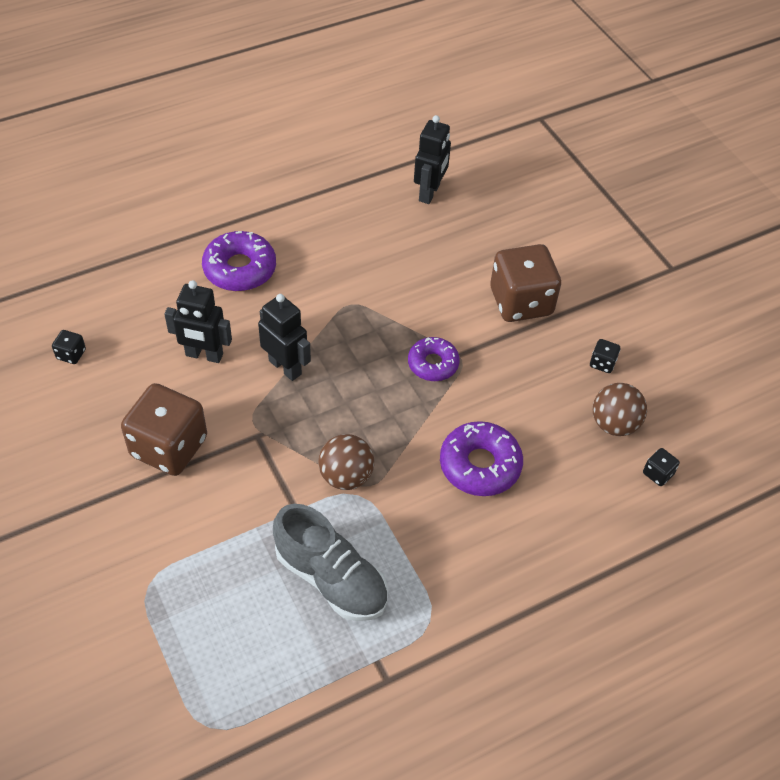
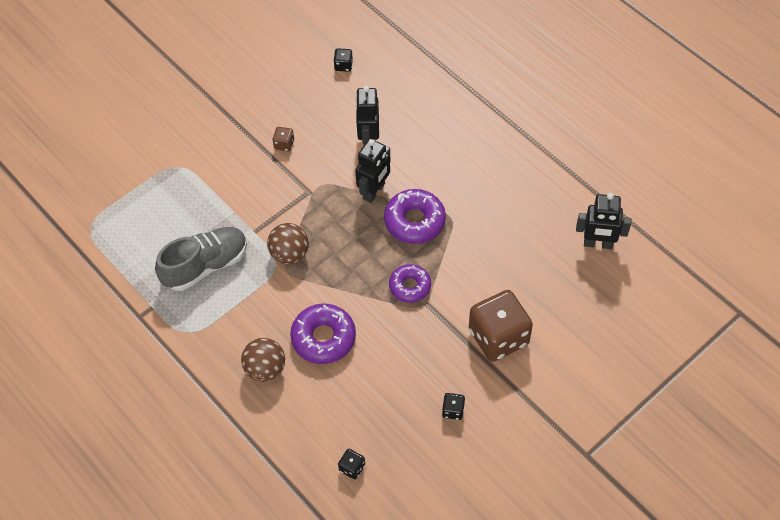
camera: 80 degrees right, 5 degrees up
brown dice [121,383,207,476] -> brown dice [273,127,294,151], size x0.41
purple donut [202,231,276,291] -> purple donut moved to [384,189,446,244]
grey shoe [273,504,388,621] -> grey shoe turned 150 degrees counterclockwise [155,227,247,291]
brown ball [593,383,647,436] -> brown ball moved to [241,338,285,382]

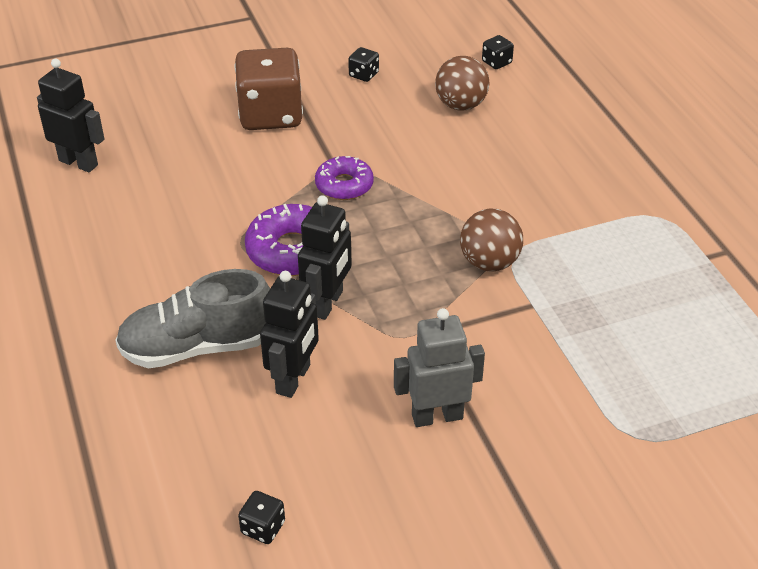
camera: 160 degrees left, 15 degrees down
grey shoe [155,227,247,291] -> grey shoe moved to [115,269,270,368]
brown ball [241,338,285,382] -> brown ball moved to [435,56,490,111]
brown dice [273,127,294,151] -> grey robot [394,308,485,427]
purple donut [290,304,356,364] -> none
black robot [355,139,390,203] -> black robot turned 150 degrees clockwise [298,195,352,320]

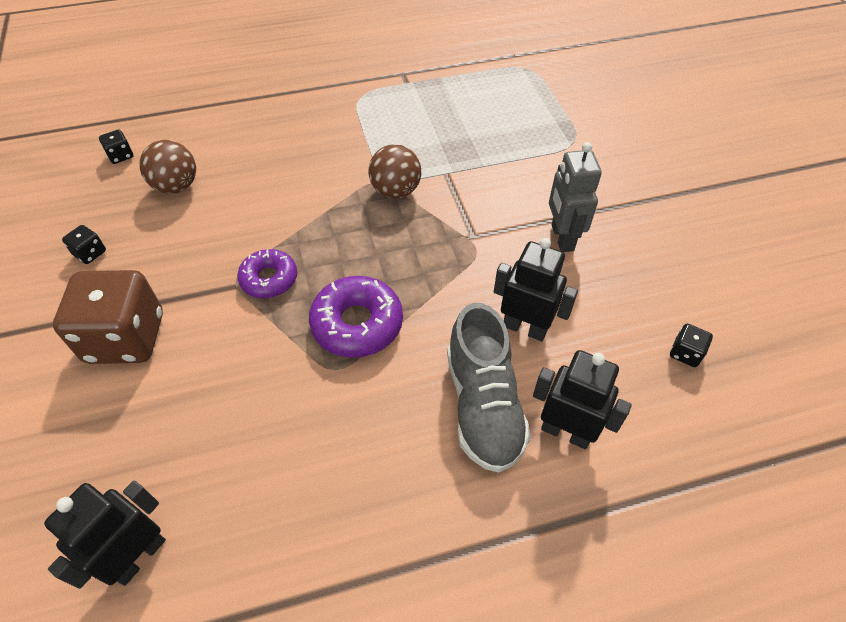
camera: 85 degrees left, 10 degrees up
black robot [298,195,352,320] -> black robot moved to [533,350,632,449]

